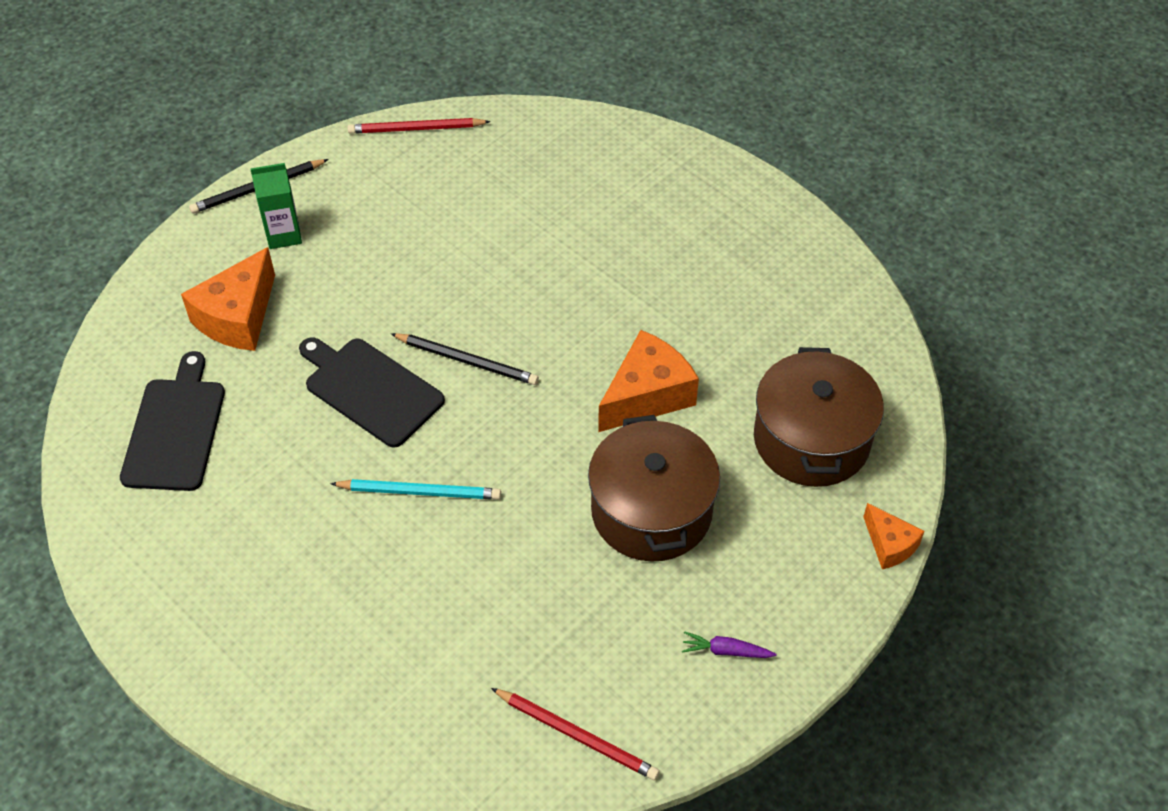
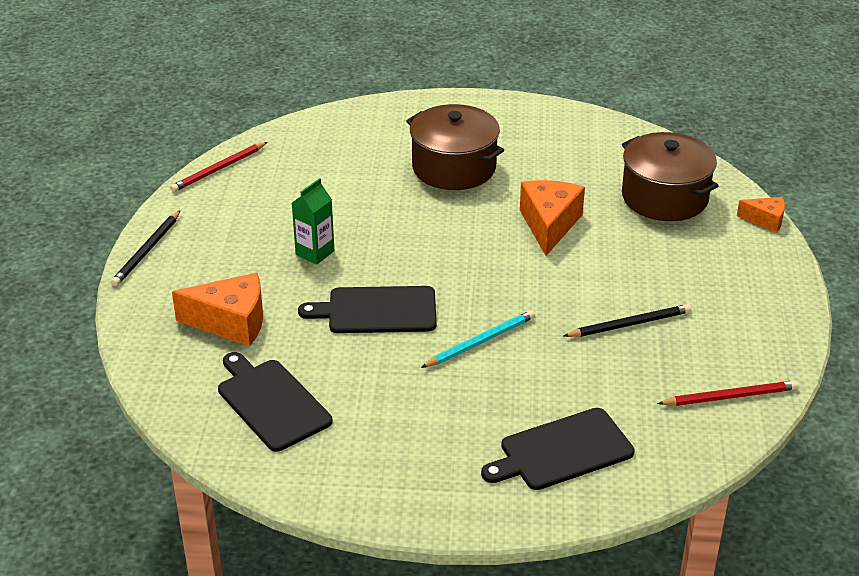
camera: 40 degrees left, 15 degrees down
orange cheese [181,247,275,351] -> orange cheese turned 75 degrees counterclockwise [172,273,263,346]
green carton [250,163,302,249] -> green carton moved to [292,178,334,265]
black pencil [391,333,539,385] -> black pencil moved to [564,304,691,337]
brown pot [588,415,720,562] -> brown pot moved to [406,104,504,190]
purple carrot [682,631,777,658] -> none
none -> black cutting board [481,408,635,490]

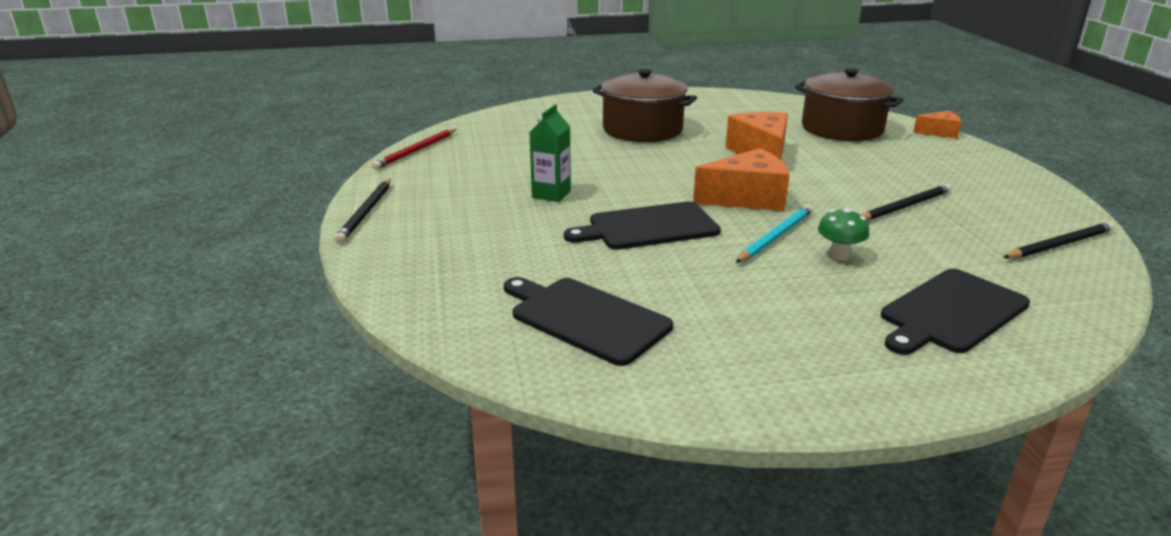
camera: 15 degrees left, 10 degrees down
orange cheese [172,273,263,346] -> orange cheese moved to [693,148,790,211]
red pencil [657,380,799,406] -> black pencil [1003,222,1114,259]
none -> green mushroom [818,208,869,261]

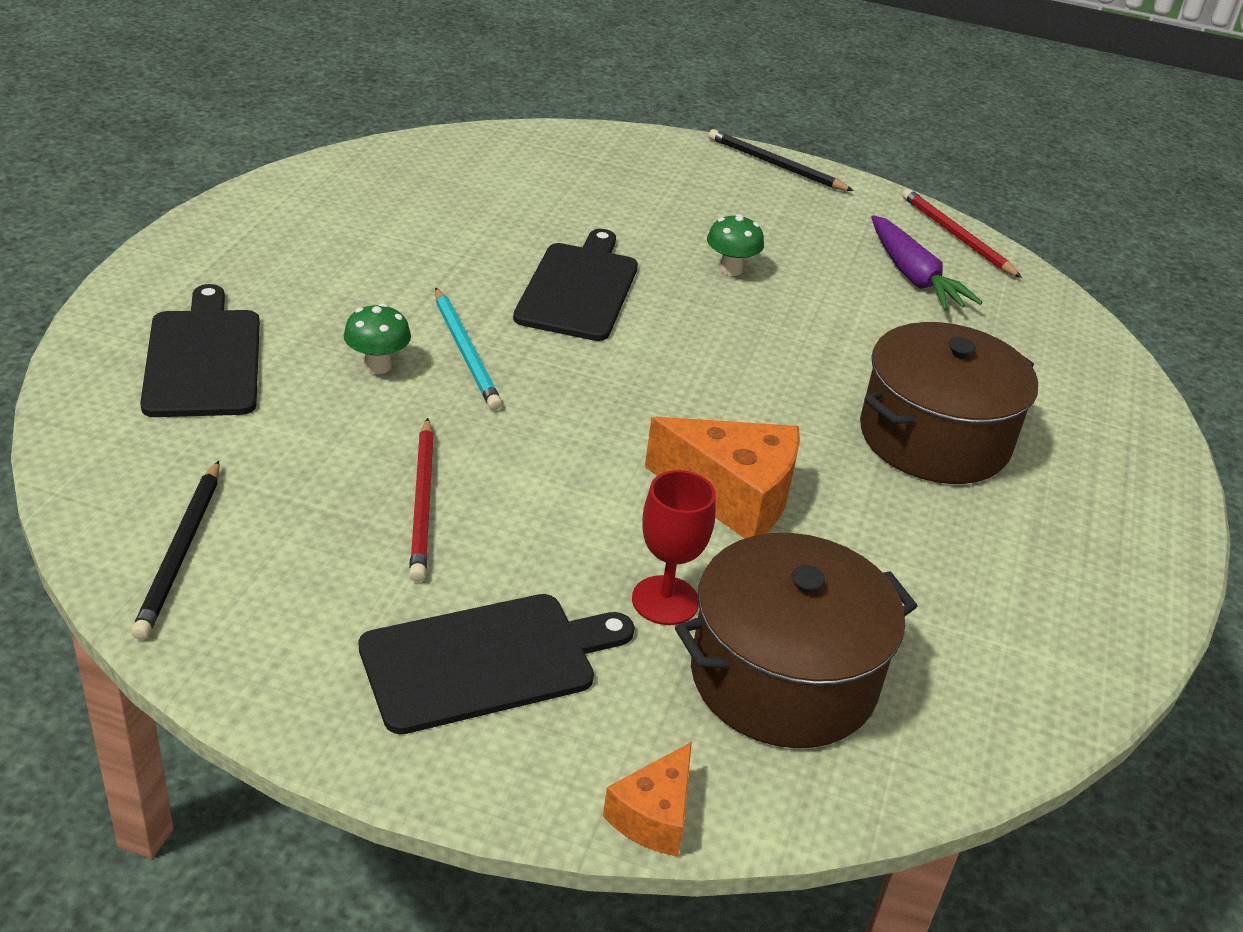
camera: 115 degrees right, 10 degrees up
black cutting board [504,277,673,366] -> black cutting board moved to [358,594,634,734]
green carton [529,104,571,202] -> green mushroom [707,214,764,276]
orange cheese [693,148,790,211] -> none
black pencil [862,184,951,221] -> red pencil [409,418,434,582]
none -> red goblet [632,470,716,625]
none -> purple carrot [871,215,983,310]

